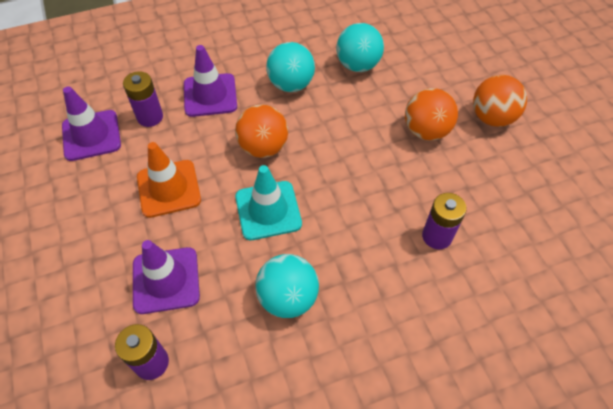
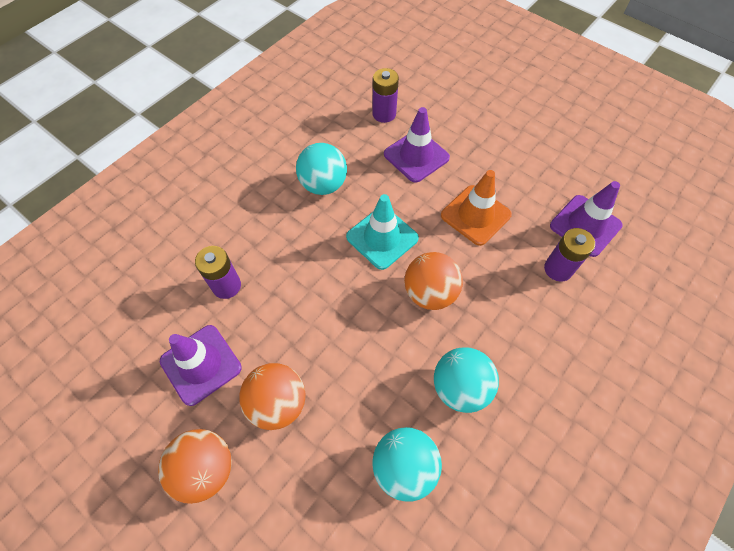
camera: 150 degrees right, 5 degrees up
purple traffic cone [184,45,237,117] -> purple traffic cone moved to [160,325,242,406]

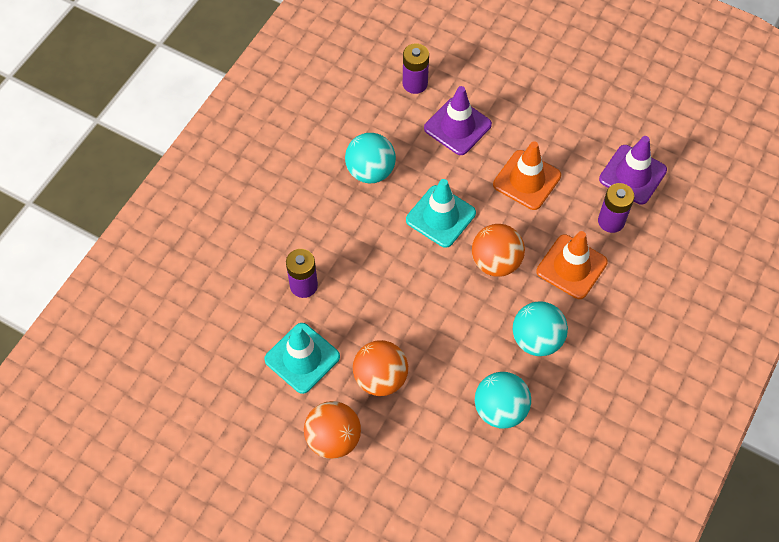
camera: 10 degrees left, 0 degrees up
purple traffic cone [160,325,242,406] -> turquoise traffic cone [264,323,340,394]
none -> orange traffic cone [536,231,608,299]

